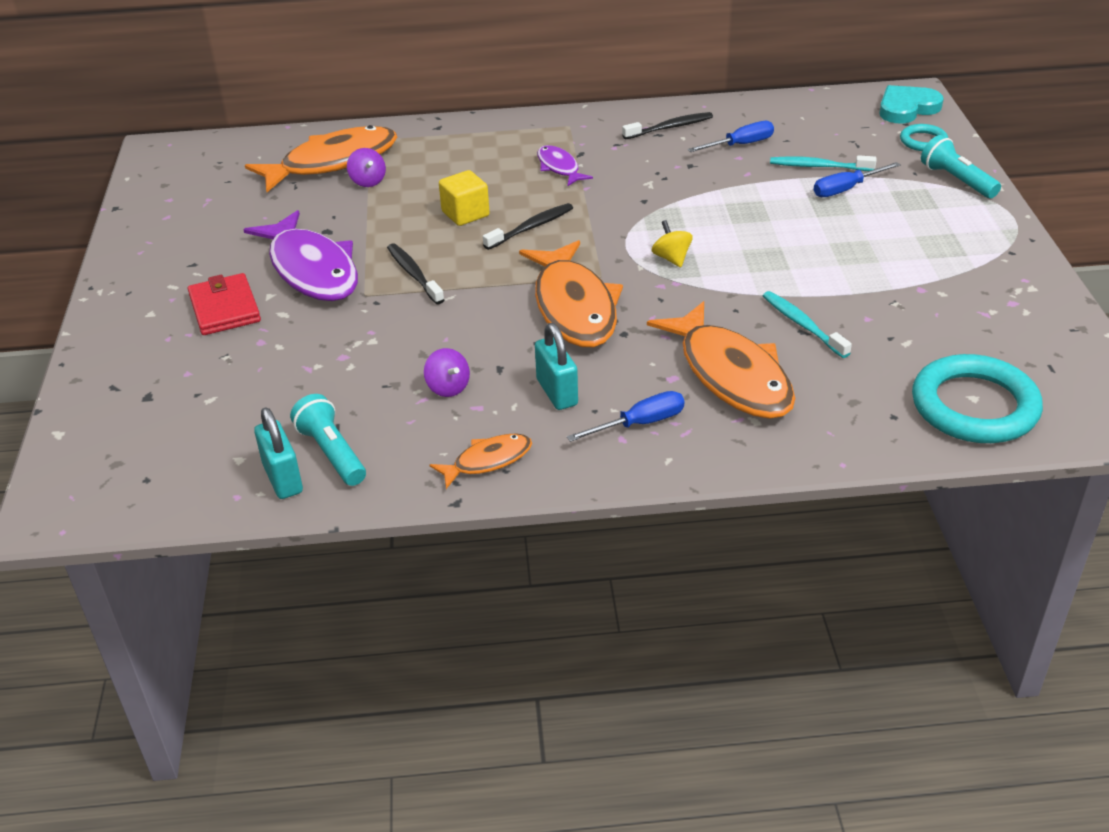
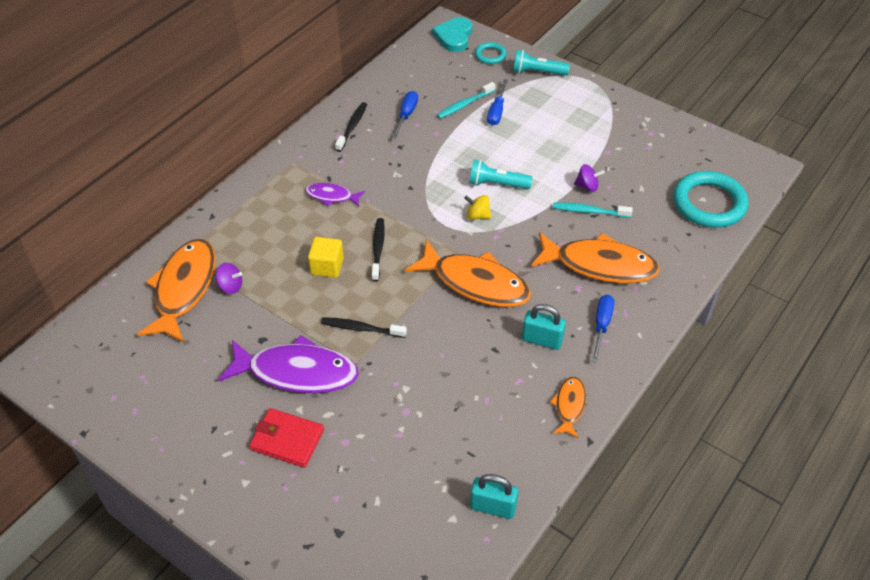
camera: 50 degrees left, 10 degrees up
turquoise flashlight [290,394,366,486] -> turquoise flashlight moved to [469,160,533,189]
purple spinning top [424,348,470,397] -> purple spinning top moved to [574,164,605,192]

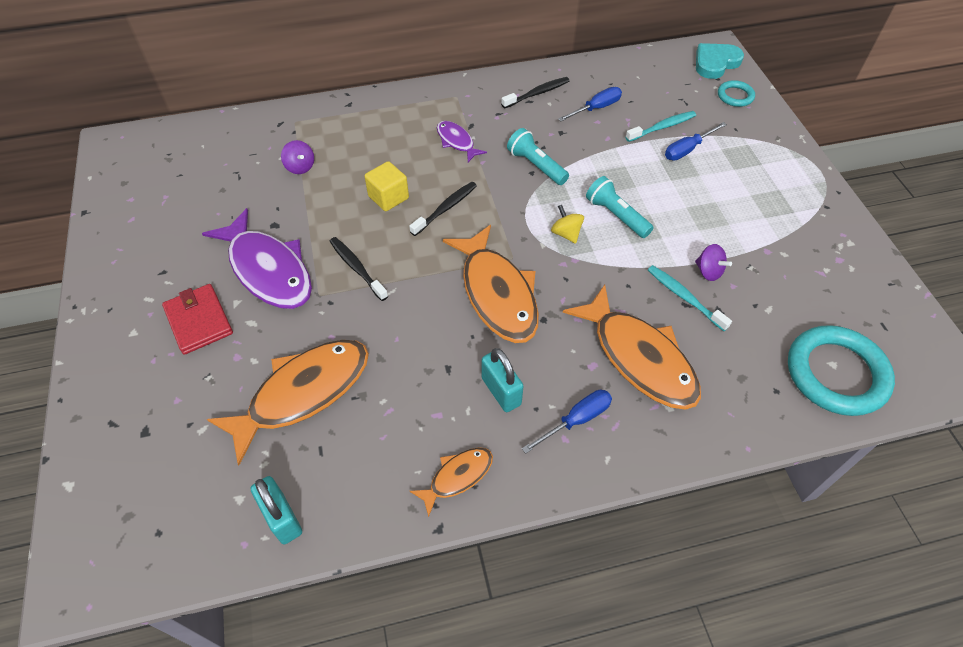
camera: 40 degrees right, 5 degrees up
orange fish [137,239,216,342] -> orange fish moved to [207,340,369,465]
turquoise toothbrush [437,82,496,119] -> turquoise toothbrush turned 150 degrees clockwise [625,111,696,142]
turquoise flashlight [513,50,570,75] -> turquoise flashlight moved to [507,128,569,185]

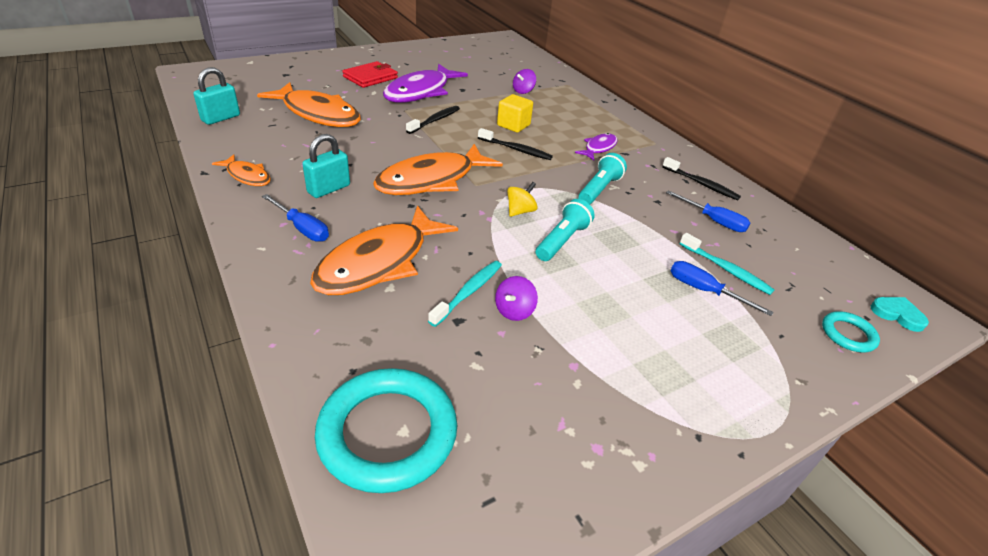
camera: 70 degrees right, 15 degrees down
turquoise heart [696,43,744,79] -> turquoise heart [871,297,929,332], size x0.64

